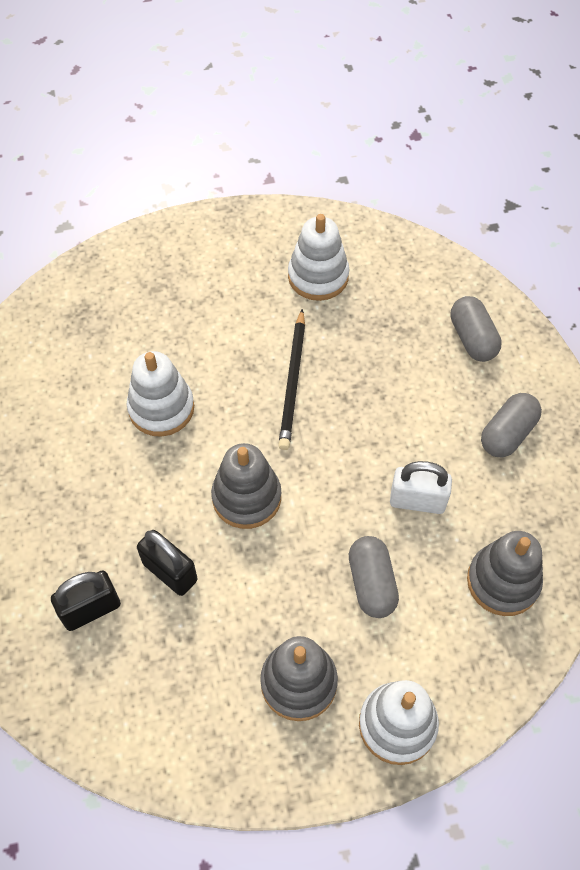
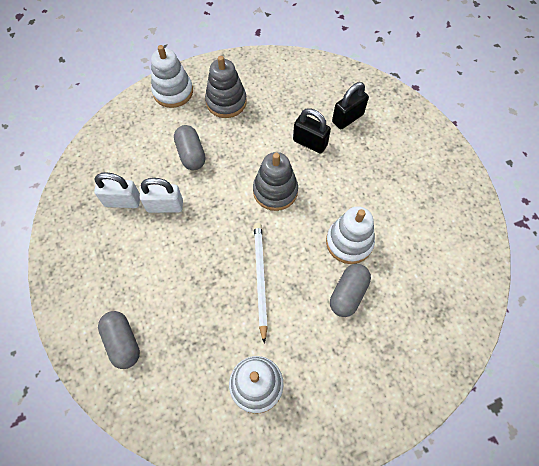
camera: 170 degrees right, 5 degrees up
black pencil [278,309,305,450] -> white pencil [254,223,268,344]
grey stacking toy [467,531,543,616] -> none
grey capsule [481,393,542,457] -> grey capsule moved to [330,264,371,317]
none -> white padlock [94,172,140,208]

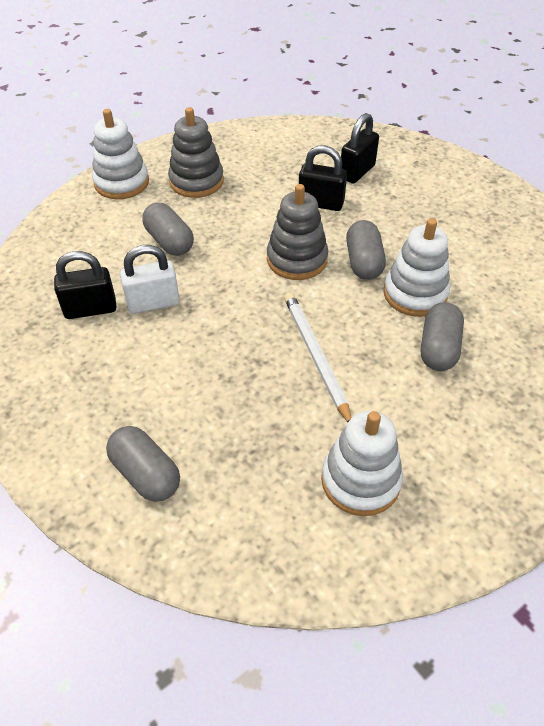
camera: 15 degrees left, 15 degrees down
white padlock [94,172,140,208] -> black padlock [54,251,116,319]
none -> grey capsule [346,220,386,280]

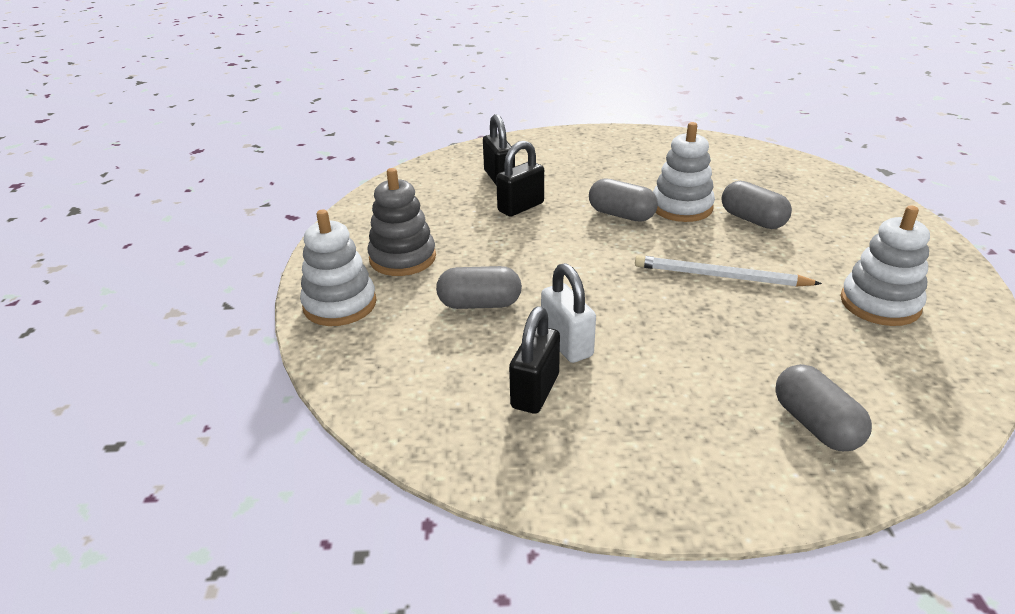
camera: 55 degrees left, 15 degrees down
grey capsule [106,426,180,502] -> grey capsule turned 75 degrees clockwise [775,364,872,451]
white padlock [120,245,180,314] -> white padlock turned 45 degrees counterclockwise [541,263,596,363]
grey stacking toy [267,184,328,280] -> none

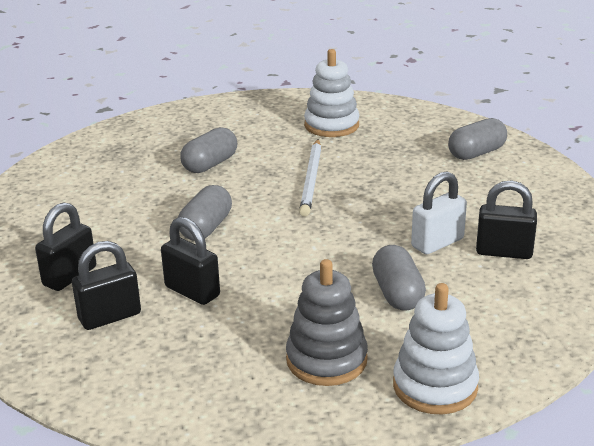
camera: 100 degrees left, 5 degrees down
white stacking toy [653,122,715,222] -> none
none -> black padlock [35,202,96,291]

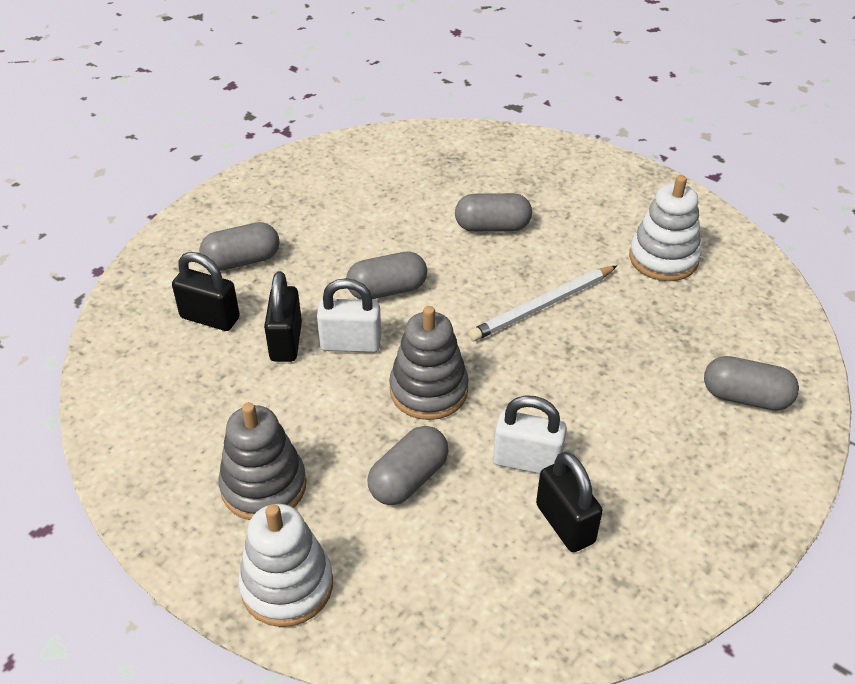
camera: 50 degrees right, 15 degrees up
black padlock [35,202,96,291] -> grey capsule [199,222,280,271]
none -> white padlock [317,278,381,353]
none -> grey stacking toy [389,306,469,420]

